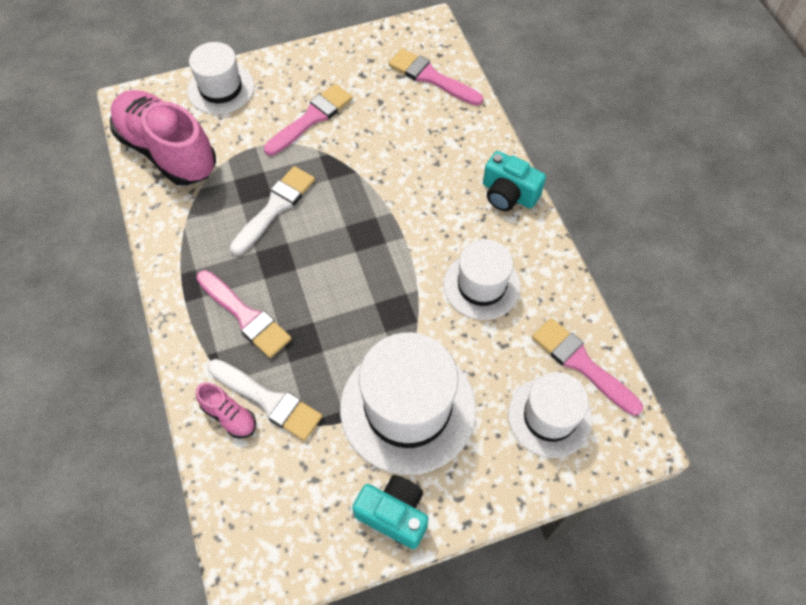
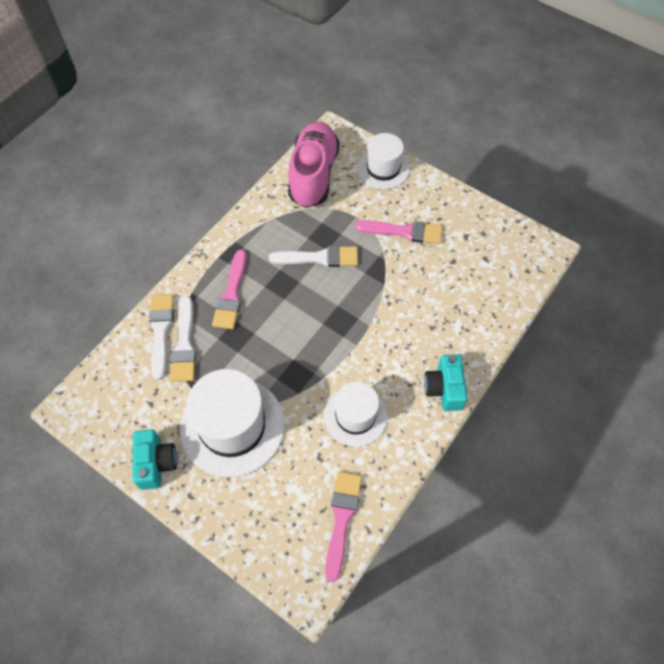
camera: 55 degrees right, 0 degrees up
pink shoe [196,382,256,439] -> white brush [149,294,174,380]
pink brush [388,48,483,106] -> none
white hat [508,372,593,458] -> none

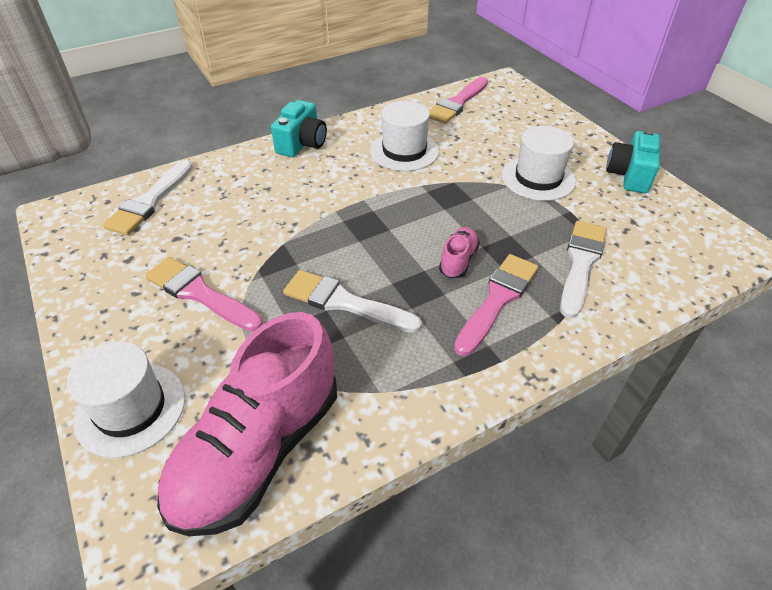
camera: 155 degrees left, 15 degrees down
white brush [149,294,174,380] -> white brush moved to [103,160,193,235]
white hat [180,369,285,477] -> white hat [502,126,576,201], size x0.61
none -> pink shoe [439,227,480,278]

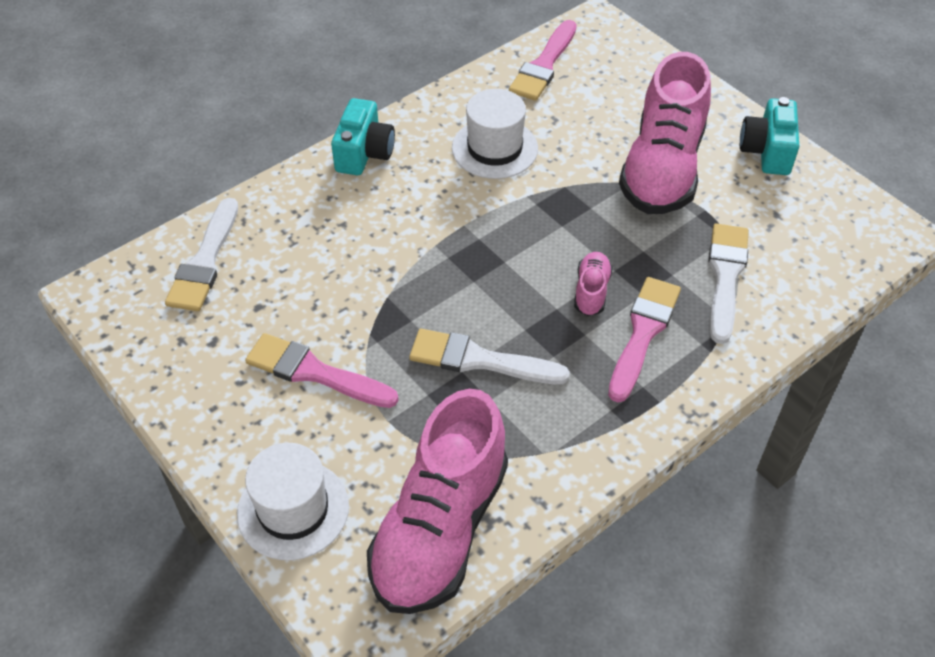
camera: 10 degrees left, 5 degrees up
white hat [502,126,576,201] -> pink shoe [619,52,711,214]

